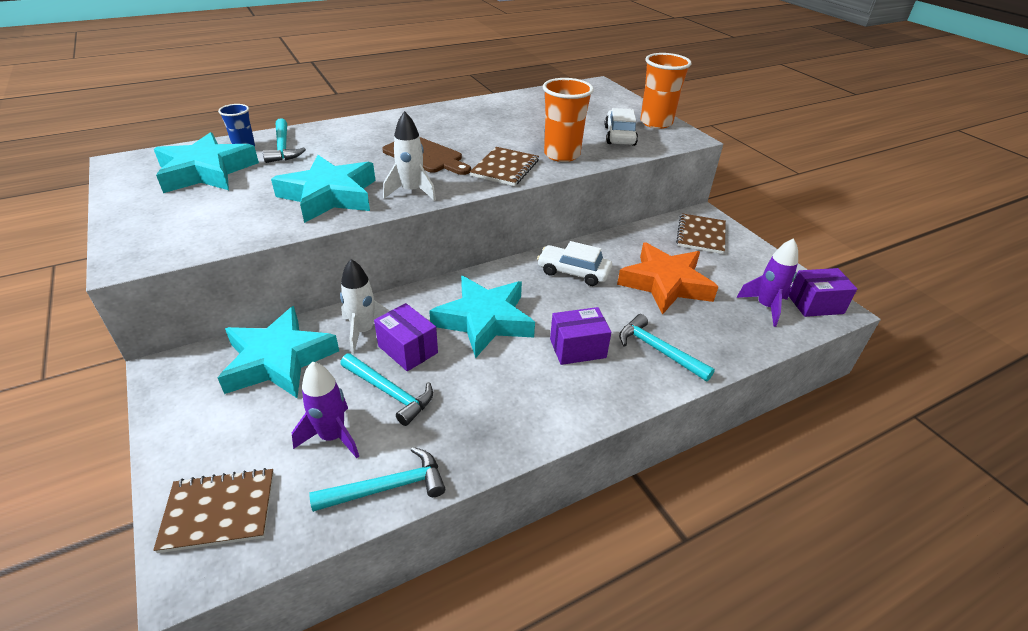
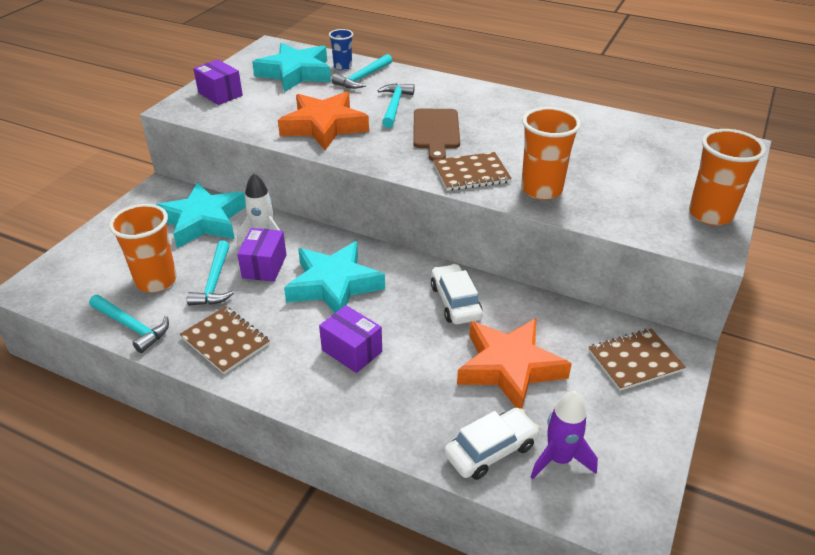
camera: 55 degrees right, 0 degrees up
brown notebook [153,468,274,553] -> brown notebook moved to [180,306,270,374]
turquoise star [271,155,376,223] -> orange star [278,92,369,150]
purple rocket [292,362,359,458] -> orange cup [109,204,177,292]
white rocket [383,111,436,201] -> none
white car [604,108,638,146] -> white car moved to [444,408,540,480]
turquoise hammer [619,314,715,381] -> turquoise hammer moved to [377,83,415,128]
purple box [789,268,857,317] -> purple box moved to [193,60,243,105]

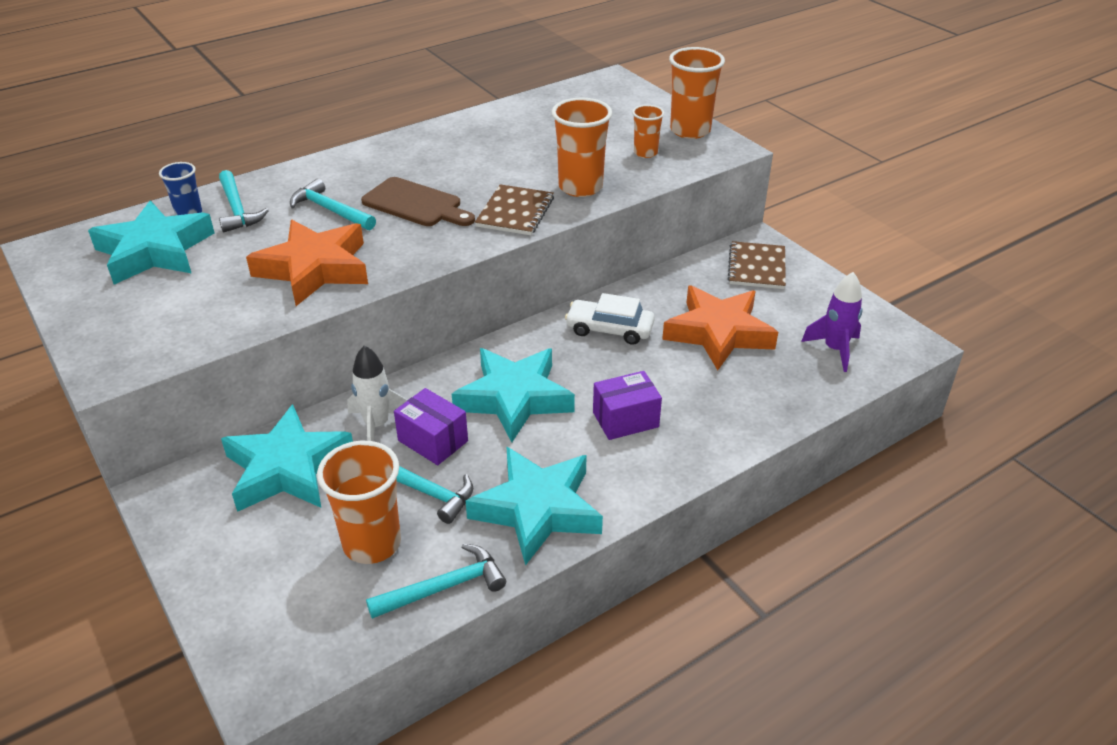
camera: 60 degrees left, 0 degrees up
brown notebook [180,306,270,374] -> turquoise star [466,447,603,566]
purple box [193,60,243,105] -> none
white car [444,408,540,480] -> none
none -> orange cup [632,105,664,158]

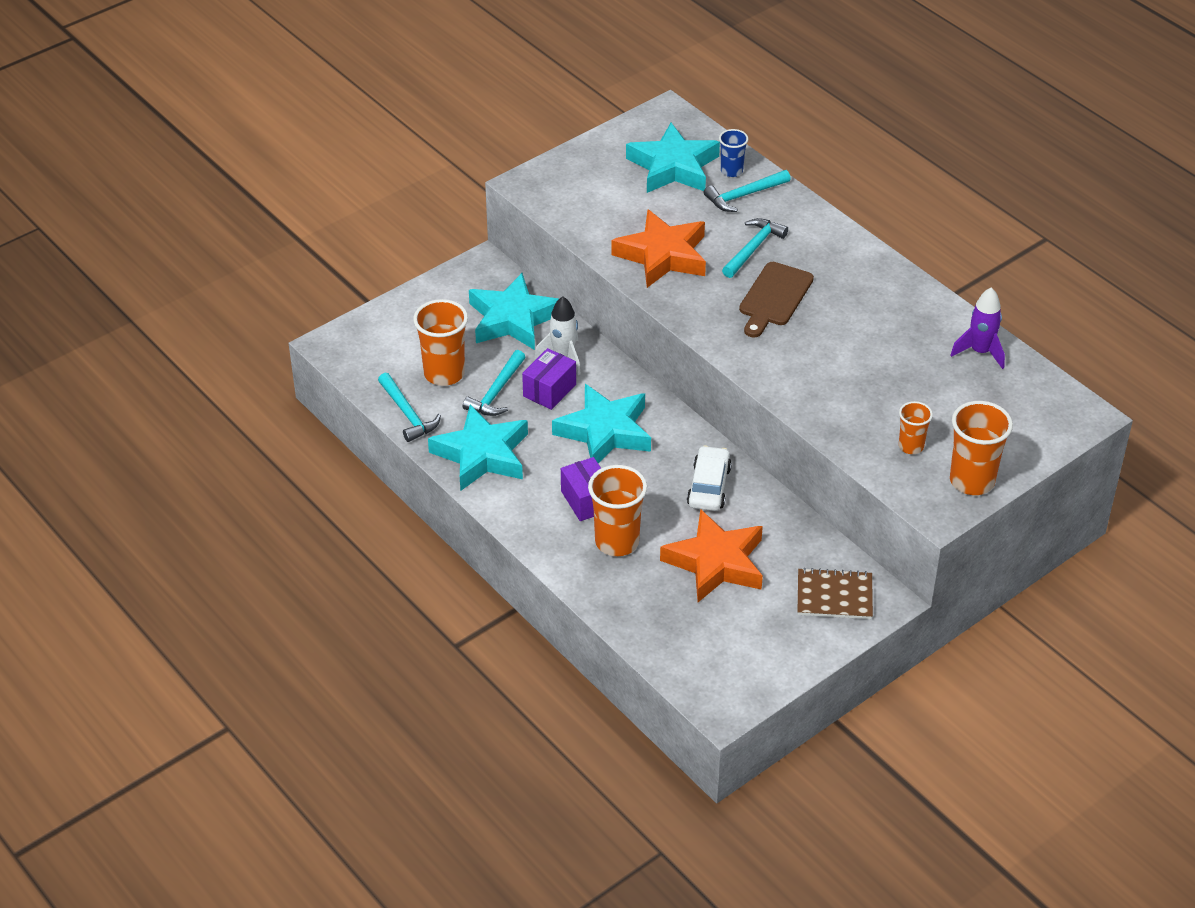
camera: 85 degrees right, 5 degrees up
brown notebook [475,184,554,235] -> none
orange cup [552,98,612,197] -> orange cup moved to [588,465,647,556]
purple rocket [801,272,863,372] -> purple rocket moved to [951,287,1005,369]

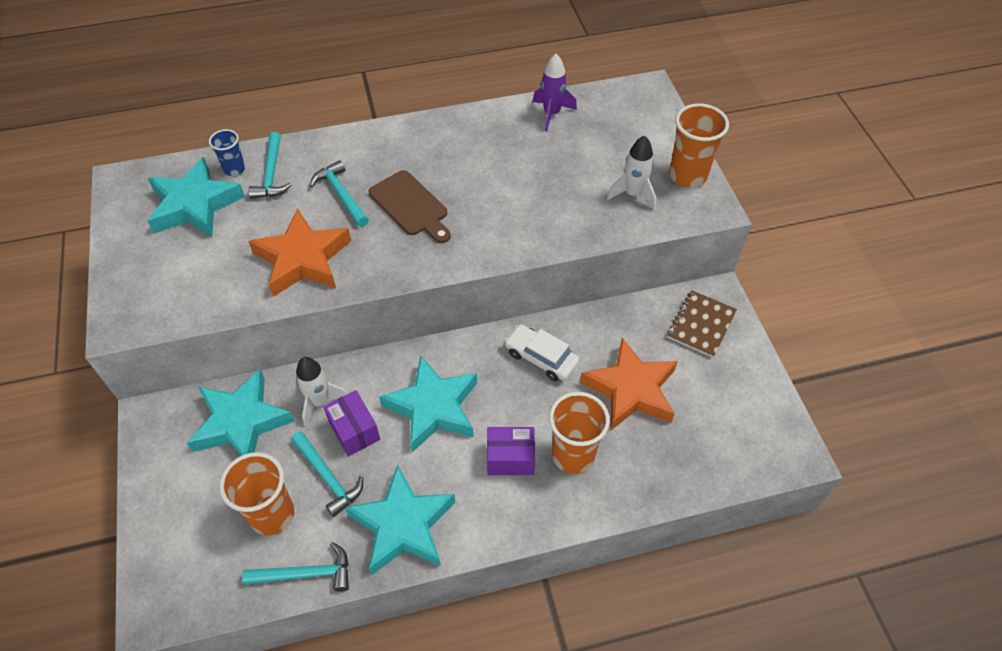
camera: 65 degrees left, 10 degrees up
orange cup [899,401,933,454] -> white rocket [606,135,656,210]

